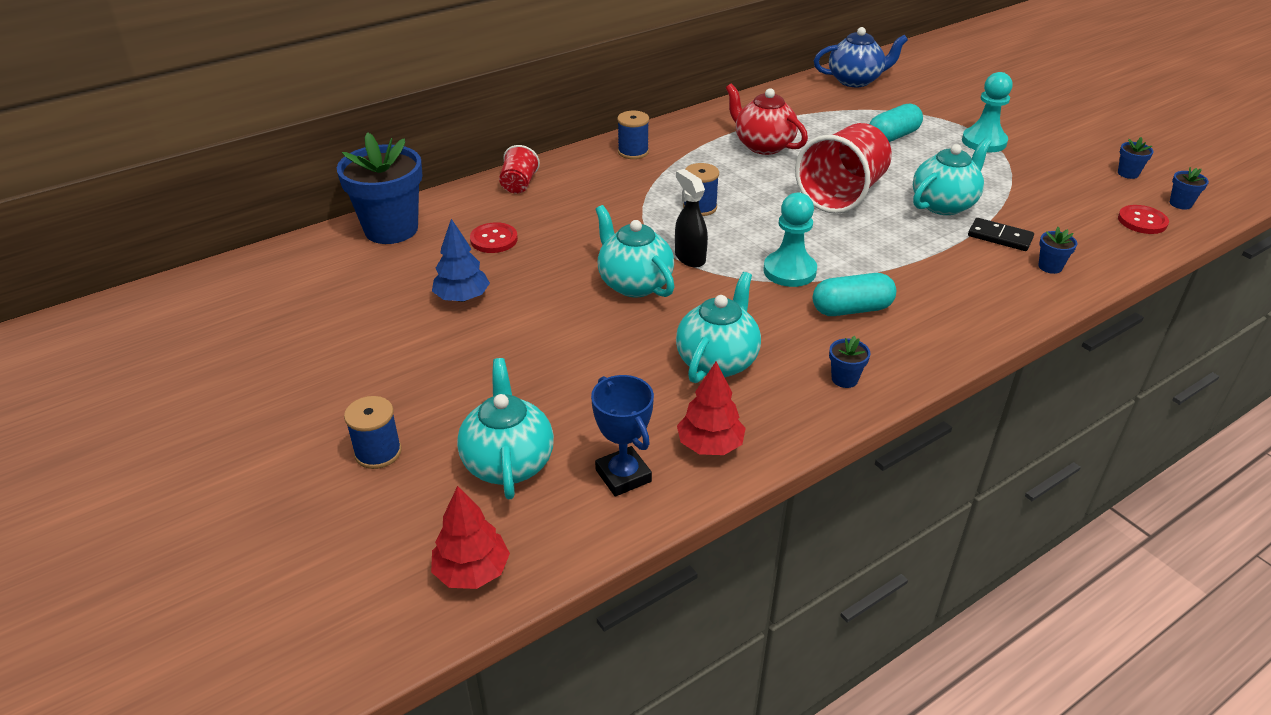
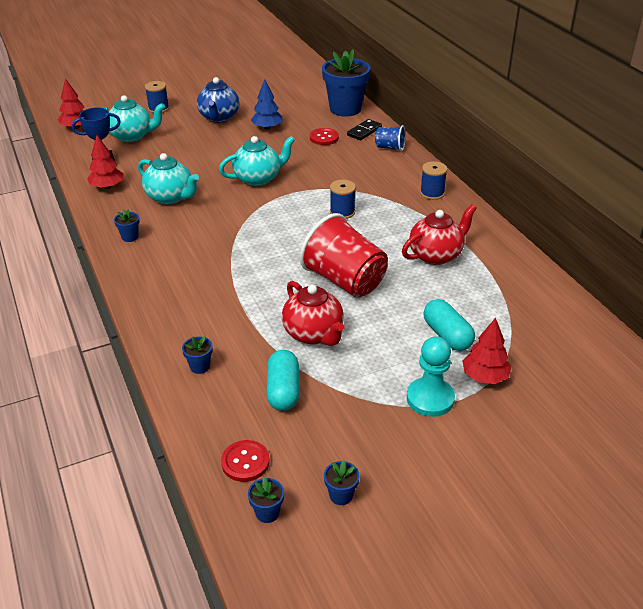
camera: 100 degrees right, 0 degrees up
red cup [499,145,540,194] -> blue cup [375,125,406,151]
black spray bottle [675,169,708,268] -> none
turquoise pawn [763,193,817,287] -> none
turquoise capsule [813,273,896,316] -> turquoise capsule moved to [267,350,299,411]
blue teapot [814,27,908,87] -> blue teapot moved to [197,77,239,123]
turquoise teapot [913,138,992,215] -> red teapot [282,281,344,346]
black domino [968,218,1034,251] -> black domino moved to [347,119,382,140]
none -> red tree [462,318,511,384]

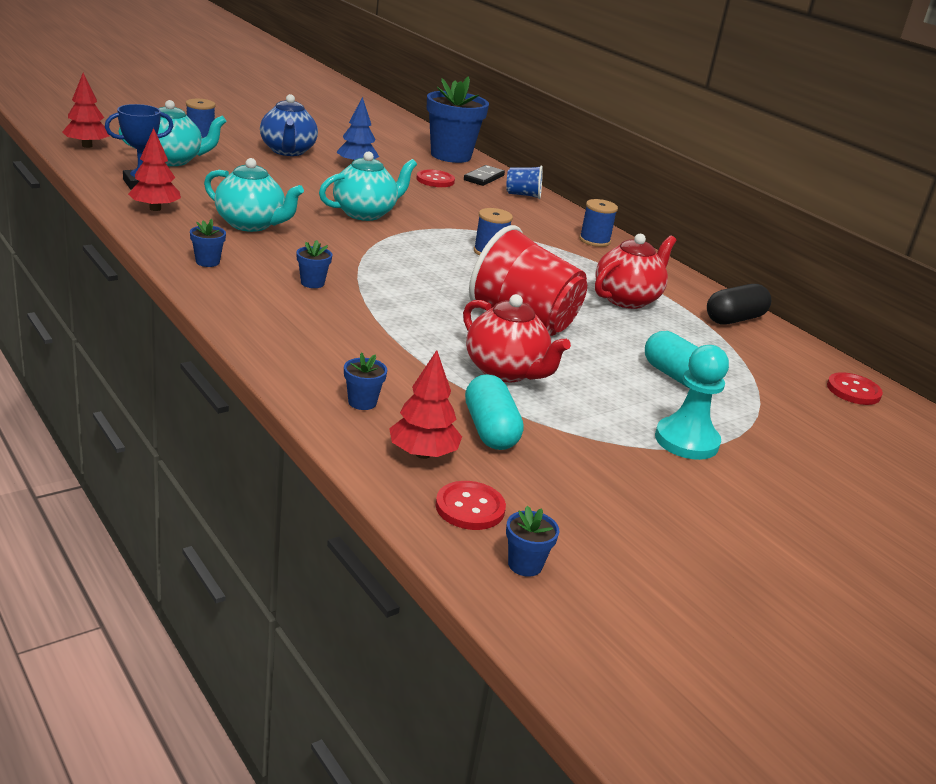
camera: 15 degrees left, 10 degrees down
blue flower pot [324,460,360,505] -> blue flower pot moved to [297,240,333,288]
red tree [462,318,511,384] -> red tree moved to [389,350,462,459]
none -> black capsule [707,284,771,324]
none -> red button [827,372,883,405]

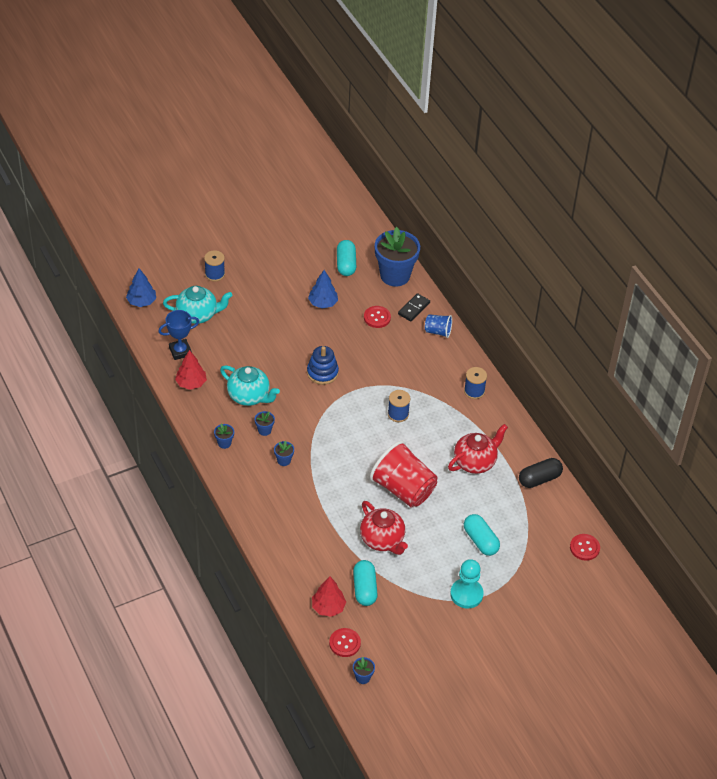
camera: 10 degrees right, 20 degrees up
red tree [62,73,110,148] -> blue tree [126,268,156,307]
blue teapot [260,94,318,156] -> none
turquoise teapot [319,151,417,221] -> blue stacking toy [307,346,339,385]
blue flower pot [344,352,387,410] -> blue flower pot moved to [255,411,275,436]
none -> turquoise capsule [337,240,356,276]

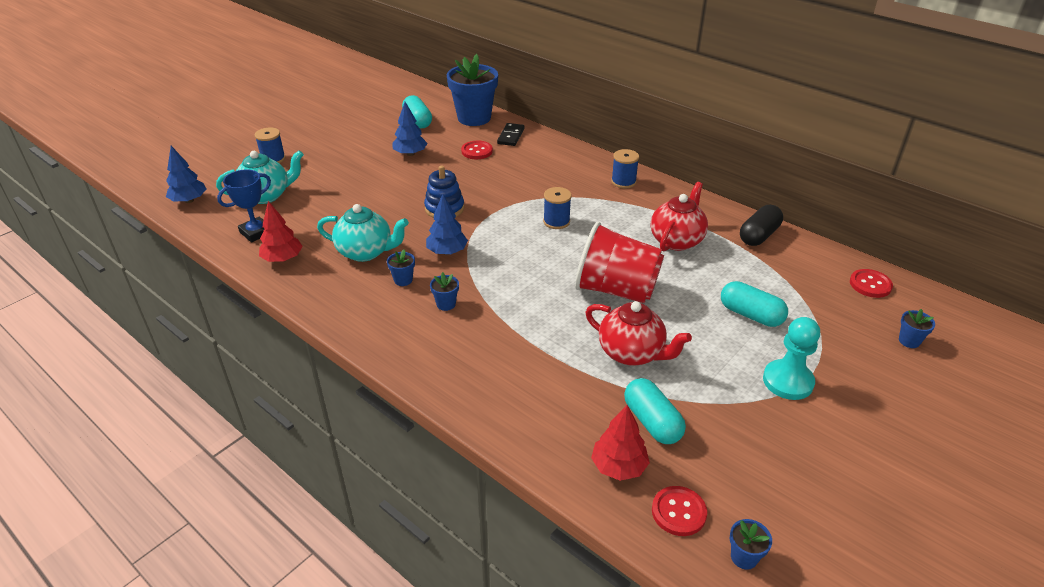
camera: 20 degrees left, 10 degrees down
blue flower pot [214,424,234,449] -> blue flower pot moved to [899,309,935,348]
blue cup [425,314,452,338] -> none
none -> blue tree [426,194,468,255]

